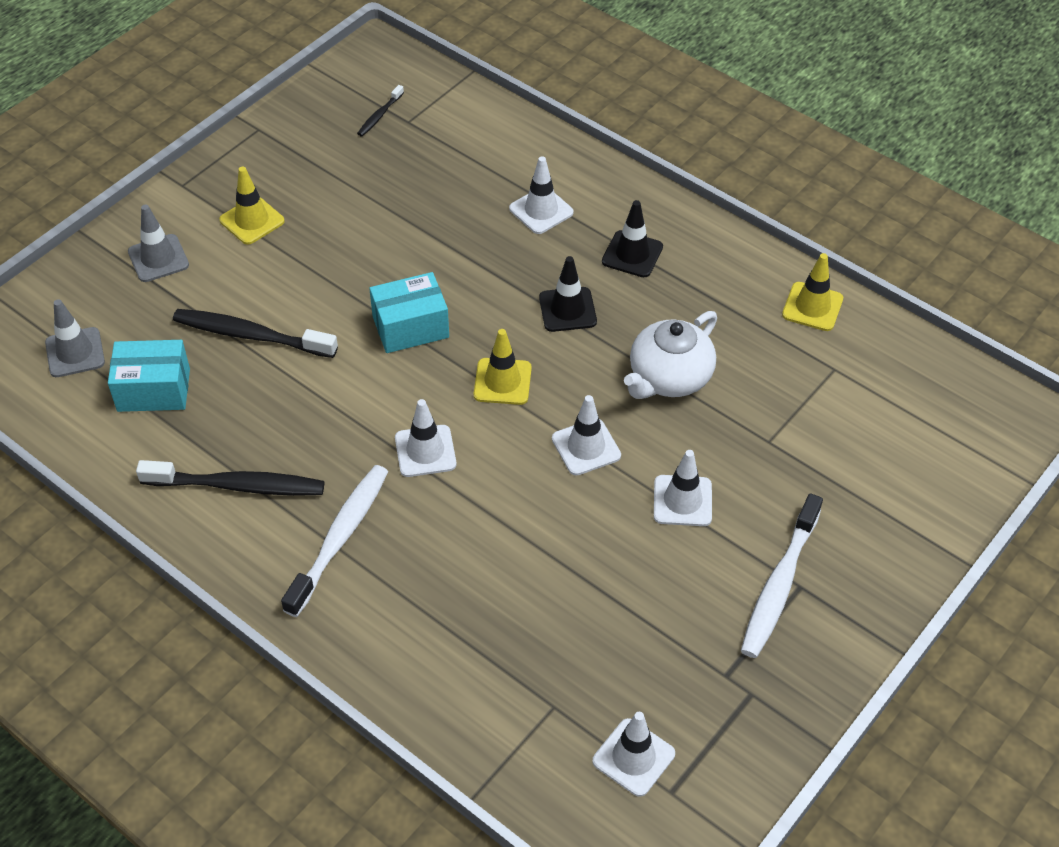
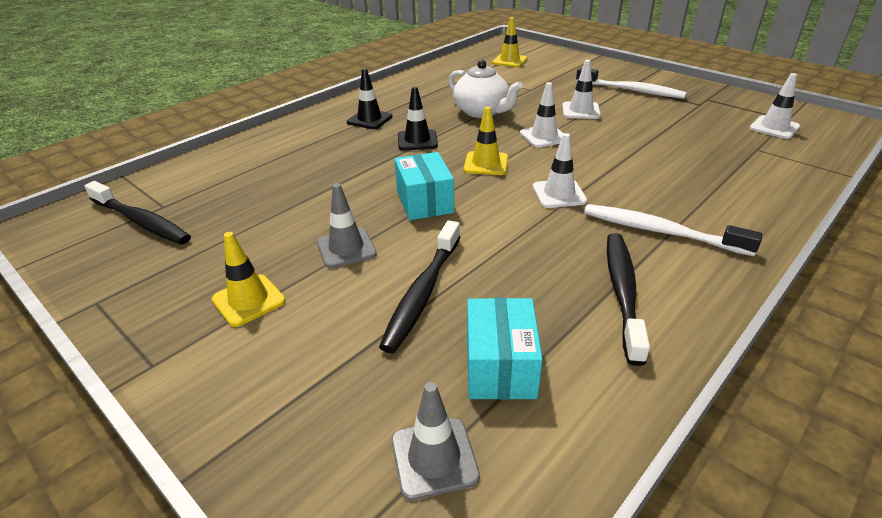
camera: 85 degrees left, 15 degrees down
grey traffic cone [128,205,189,282] -> grey traffic cone moved to [317,183,377,268]
black toothbrush [357,85,404,136] -> black toothbrush [85,181,191,245], size x2.02
white traffic cone [509,156,574,234] -> none
yellow traffic cone [782,253,843,331] -> yellow traffic cone moved to [492,17,527,67]

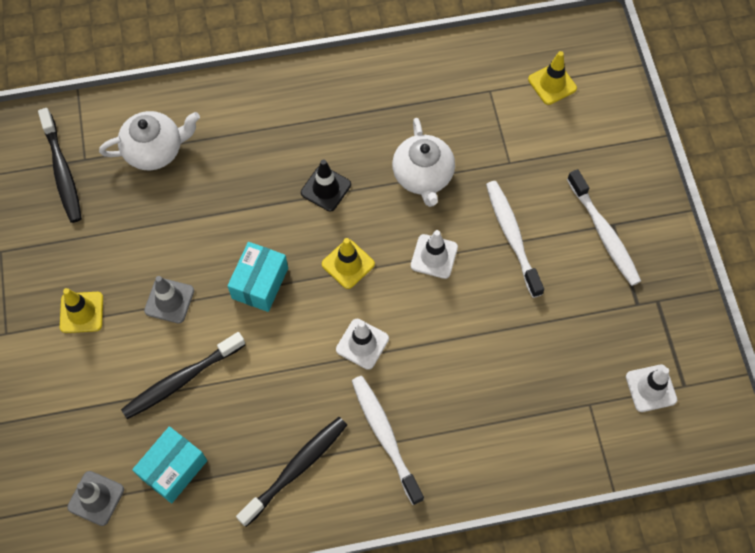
camera: 35 degrees right, 30 degrees up
black traffic cone [347,68,392,129] -> none
white traffic cone [562,60,601,119] -> white toothbrush [486,181,544,298]
none -> white teapot [99,111,200,170]

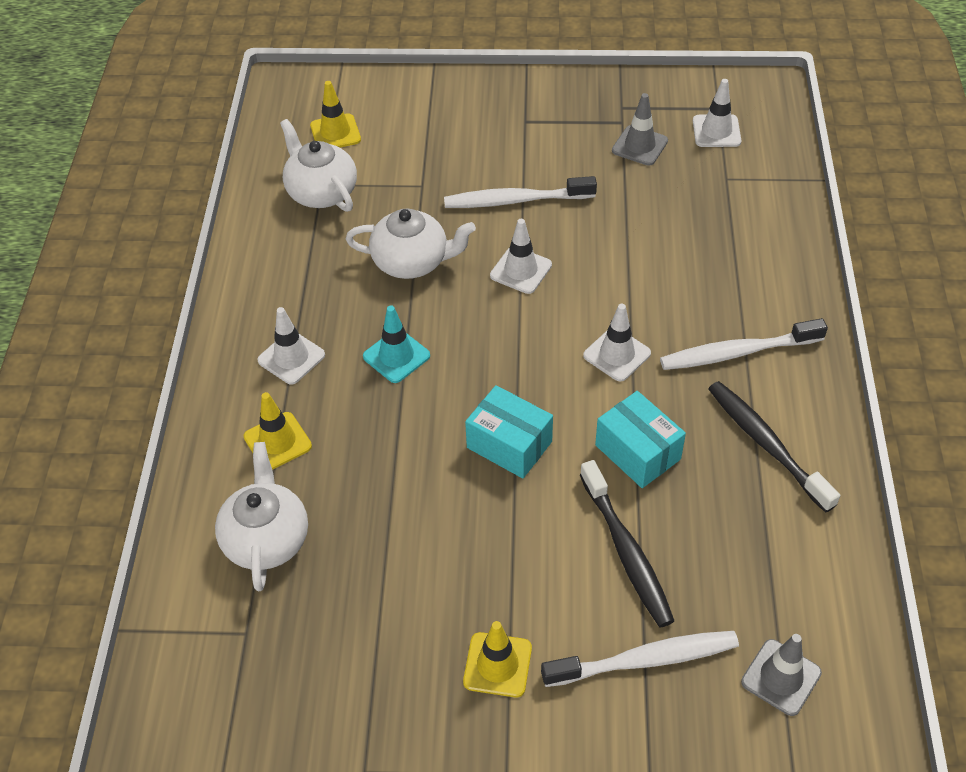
camera: 75 degrees left, 15 degrees down
black toothbrush [38,108,82,223] -> none
turquoise box [132,426,207,503] -> turquoise box moved to [595,391,686,488]
grey traffic cone [144,276,194,323] -> grey traffic cone moved to [612,93,668,166]
black traffic cone [301,159,351,212] -> turquoise traffic cone [363,306,430,383]
yellow traffic cone [322,238,375,289] -> yellow traffic cone moved to [244,392,312,470]
white toothbrush [567,169,641,286] -> white toothbrush moved to [541,631,739,687]
none -> white traffic cone [257,307,325,385]
none -> white teapot [280,119,357,212]

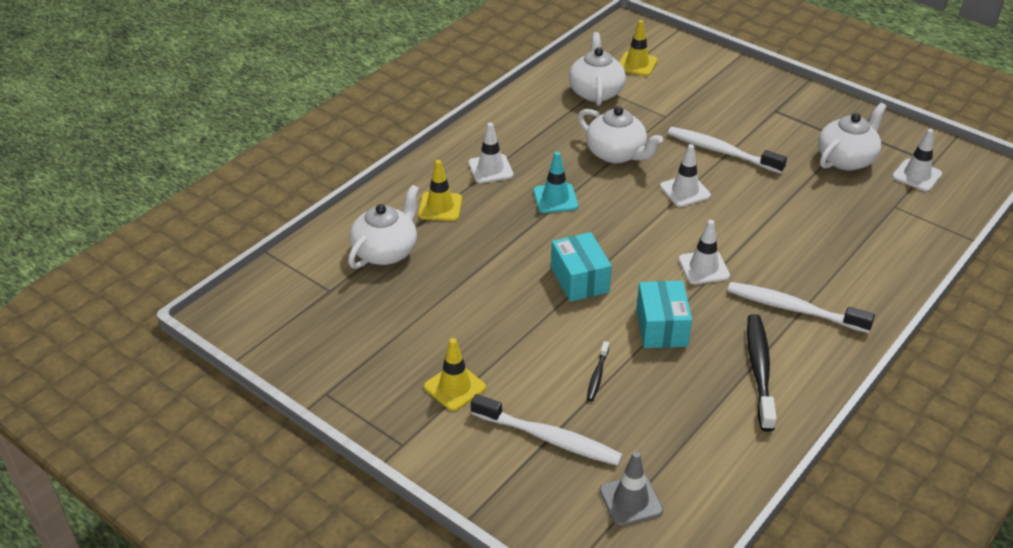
camera: 35 degrees right, 10 degrees down
black toothbrush [580,460,674,627] -> black toothbrush [587,341,609,401], size x0.49
grey traffic cone [612,93,668,166] -> white teapot [818,103,887,171]

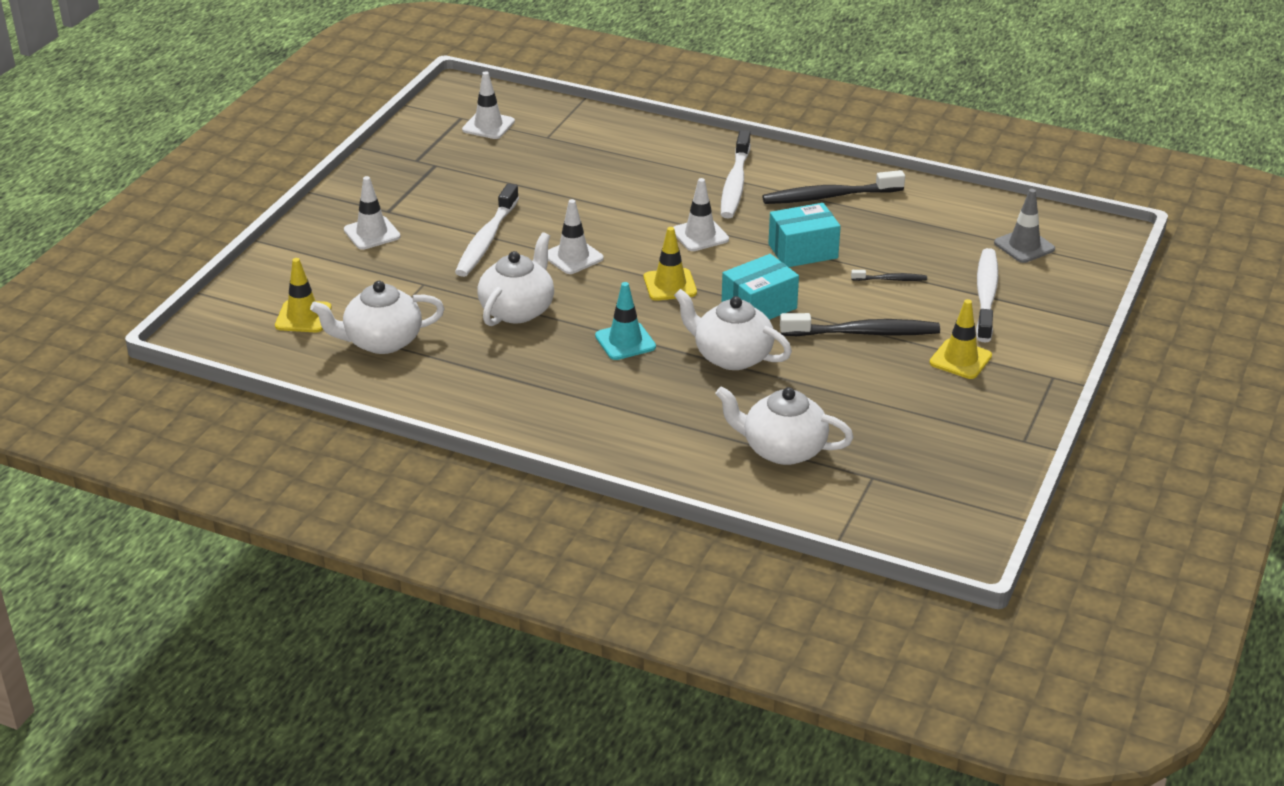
camera: 105 degrees left, 5 degrees down
yellow traffic cone [418,160,462,221] -> yellow traffic cone moved to [644,227,697,301]
white traffic cone [469,122,513,183] -> white traffic cone moved to [344,176,401,250]
white teapot [818,103,887,171] -> white teapot moved to [674,289,792,370]
none -> black toothbrush [780,313,940,336]

